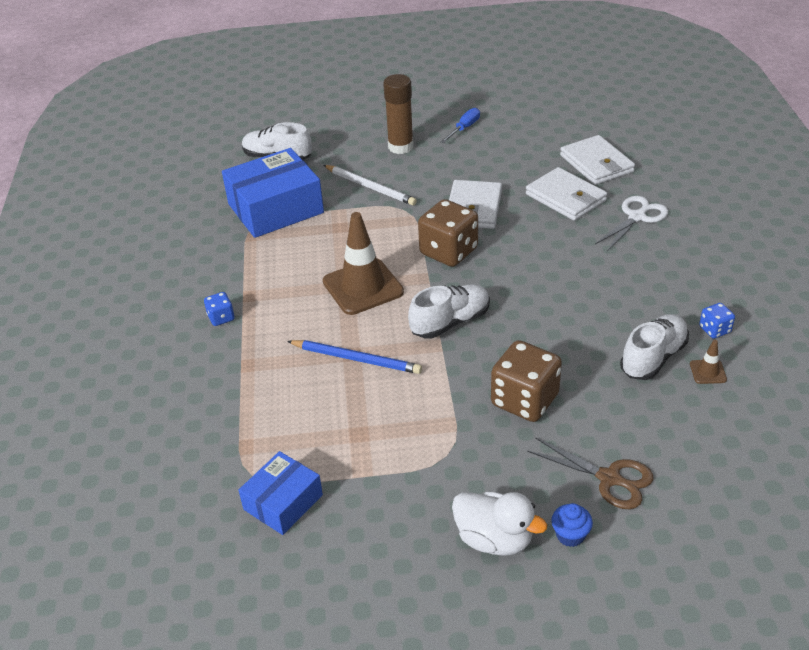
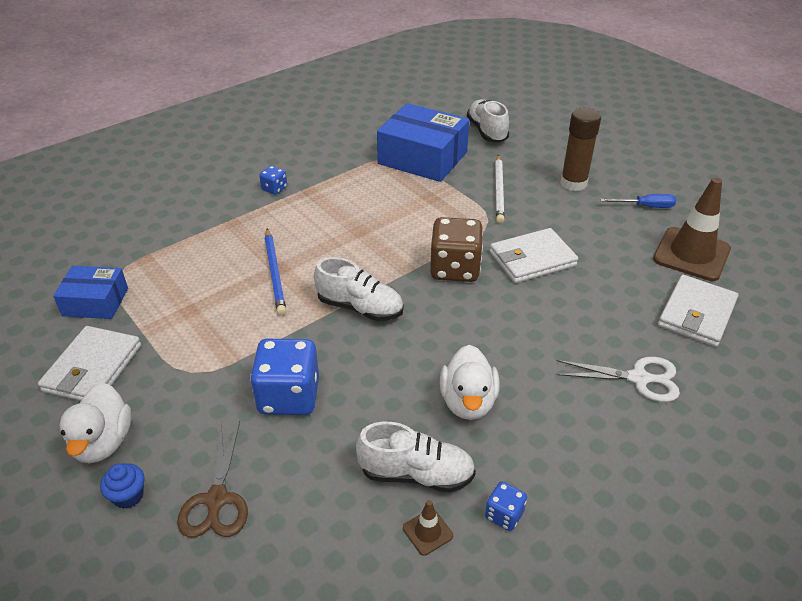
camera: 55 degrees right, 0 degrees up
brown traffic cone [323,212,404,315] -> brown traffic cone moved to [653,178,731,281]
brown dice [491,340,562,422] -> blue dice [250,339,319,415]
white wallet [526,167,607,221] -> white wallet moved to [38,326,141,401]
none -> white duck [440,345,499,420]

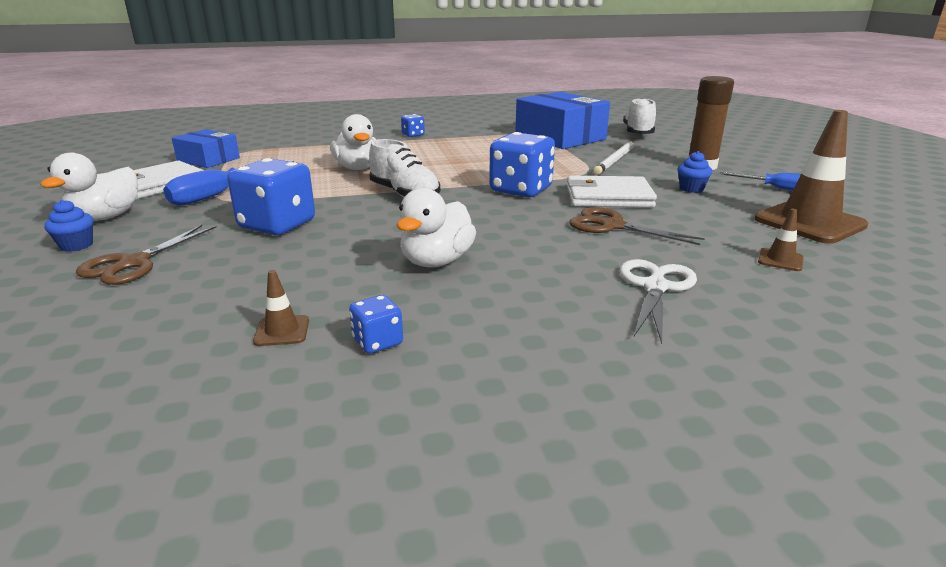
camera: 25 degrees right, 15 degrees down
blue pencil [265,229,286,316] -> white duck [330,114,377,170]
white shoe [356,422,476,493] -> none
brown dice [430,217,483,282] -> blue dice [489,132,555,197]
white scissors [556,357,680,402] -> white scissors turned 105 degrees counterclockwise [620,259,697,344]
white wallet [658,275,738,347] -> brown traffic cone [758,209,804,271]
none -> blue screwdriver [163,160,294,206]
none -> brown scissors [569,207,705,245]
none -> blue cupcake [677,151,712,193]

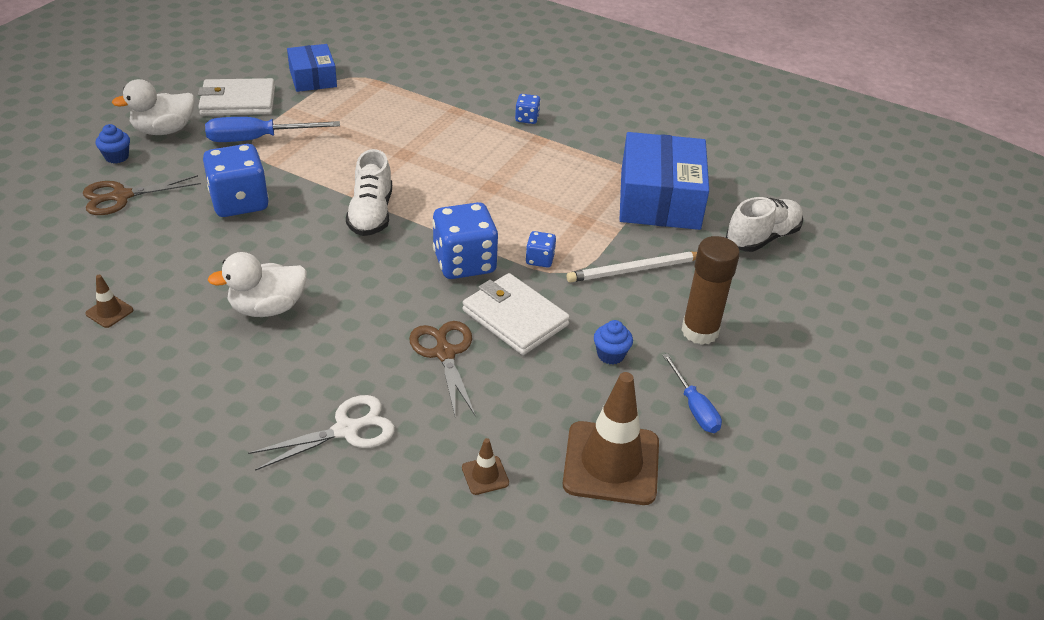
camera: 40 degrees right, 15 degrees up
white duck [330,114,377,170] -> none
blue dice [349,295,403,354] -> blue dice moved to [526,231,556,268]

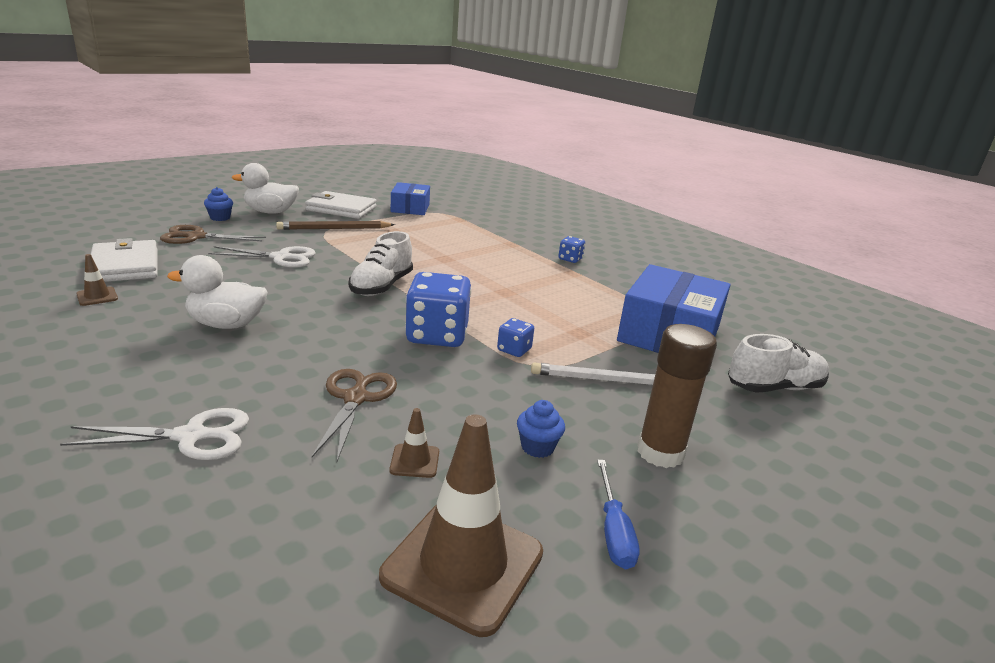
camera: 20 degrees right, 15 degrees down
blue dice [203,144,269,217] -> white scissors [208,246,316,268]
blue screwdriver [205,117,340,142] -> brown pencil [276,221,395,230]
white wallet [462,273,570,355] -> white wallet moved to [91,238,158,282]
brown traffic cone [462,438,509,495] -> brown traffic cone moved to [389,408,439,478]

